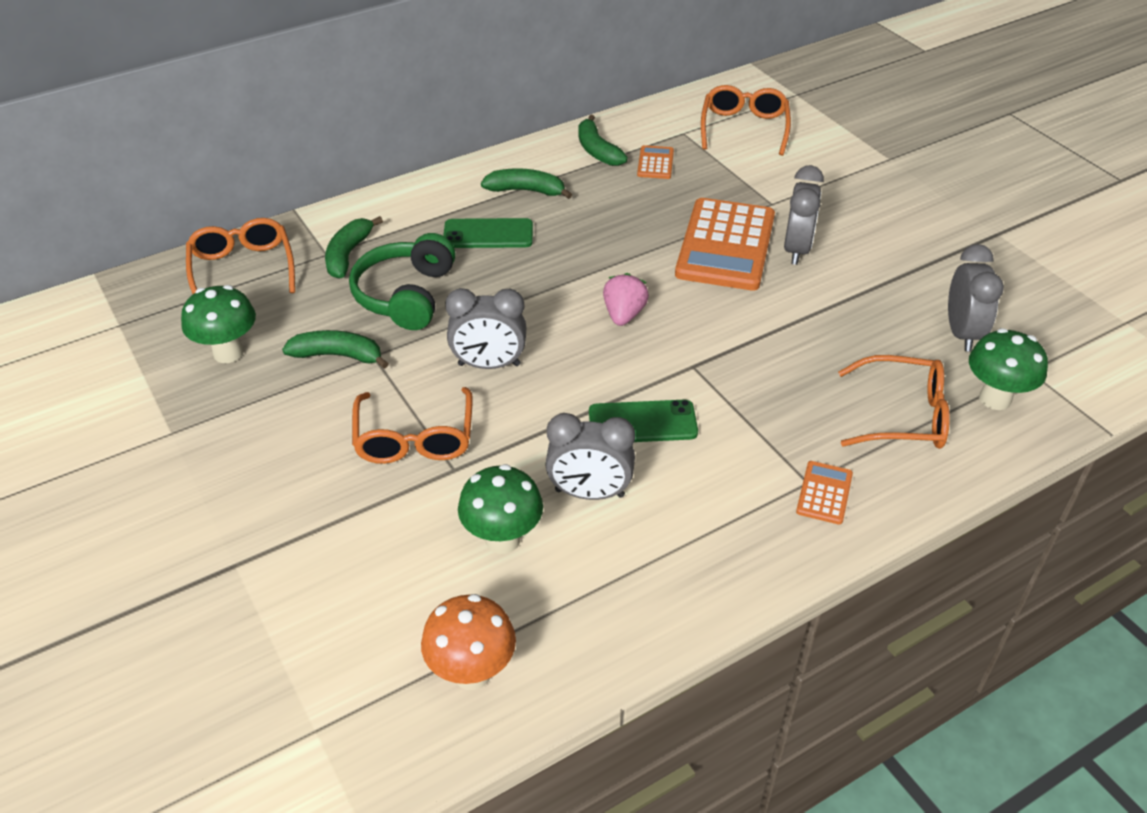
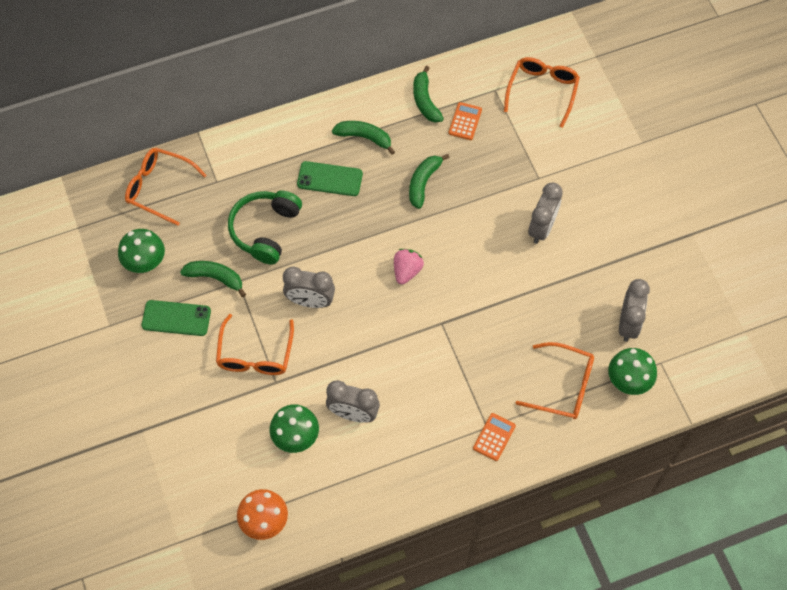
camera: 10 degrees right, 20 degrees up
orange glasses [186,218,295,294] -> orange glasses turned 60 degrees counterclockwise [125,148,207,226]
green banana [325,216,383,279] -> green banana moved to [409,154,450,209]
green phone [589,400,698,442] -> green phone moved to [142,300,211,336]
orange calculator [675,198,775,291] -> none

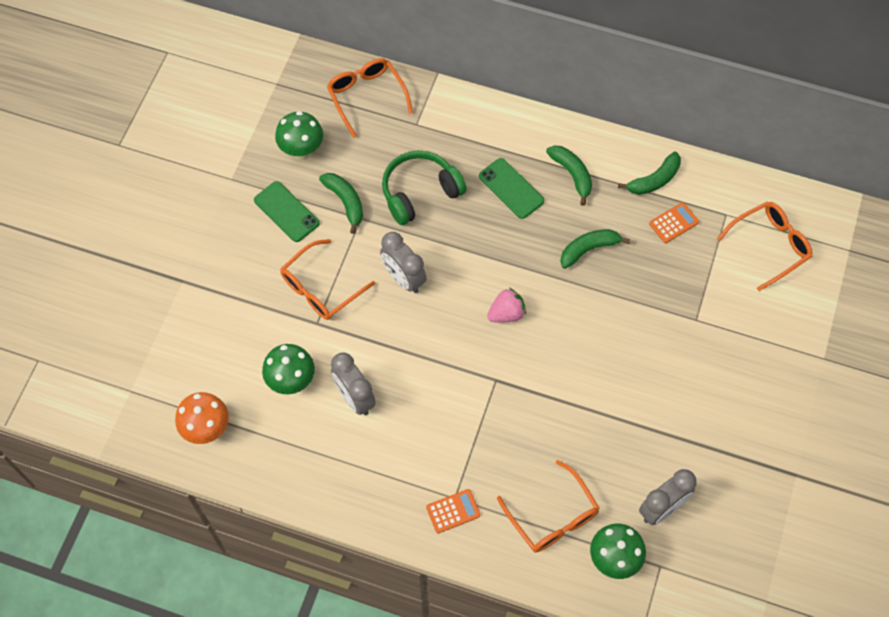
camera: 40 degrees right, 0 degrees up
green banana [413,66,444,122] -> green banana turned 150 degrees counterclockwise [618,152,681,195]
grey clock [528,183,563,244] -> none

